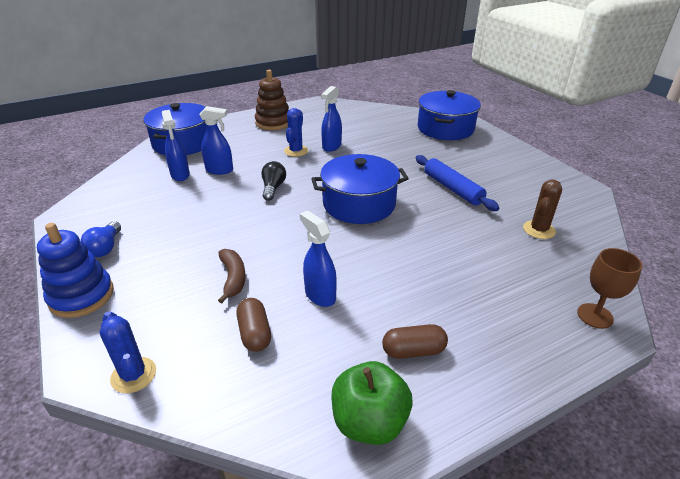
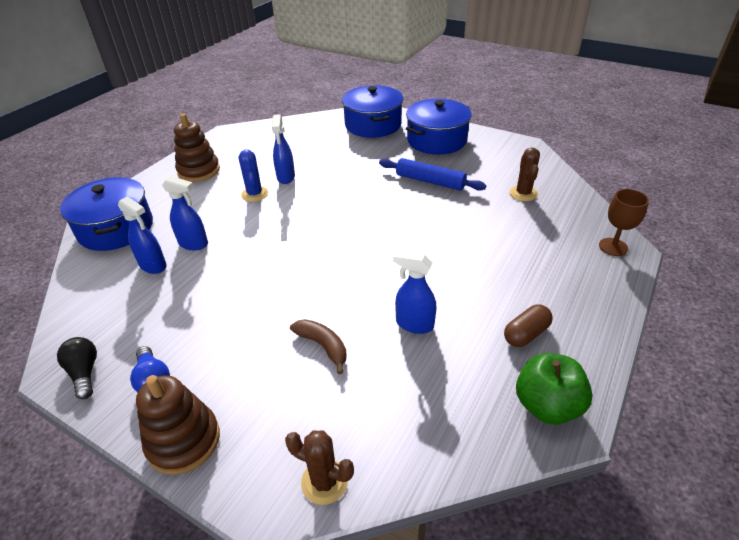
camera: 30 degrees left, 5 degrees up
blue stacking toy [37,223,114,318] -> brown stacking toy [136,375,220,475]
blue cactus [100,311,156,393] -> brown cactus [285,431,354,505]
blue spray bottle [199,106,233,175] -> blue spray bottle turned 45 degrees clockwise [162,176,208,250]
brown capsule [236,298,271,352] -> none
black light bulb [261,161,286,201] -> black light bulb moved to [57,337,97,399]
blue pot [311,154,409,224] -> blue pot moved to [406,99,472,155]

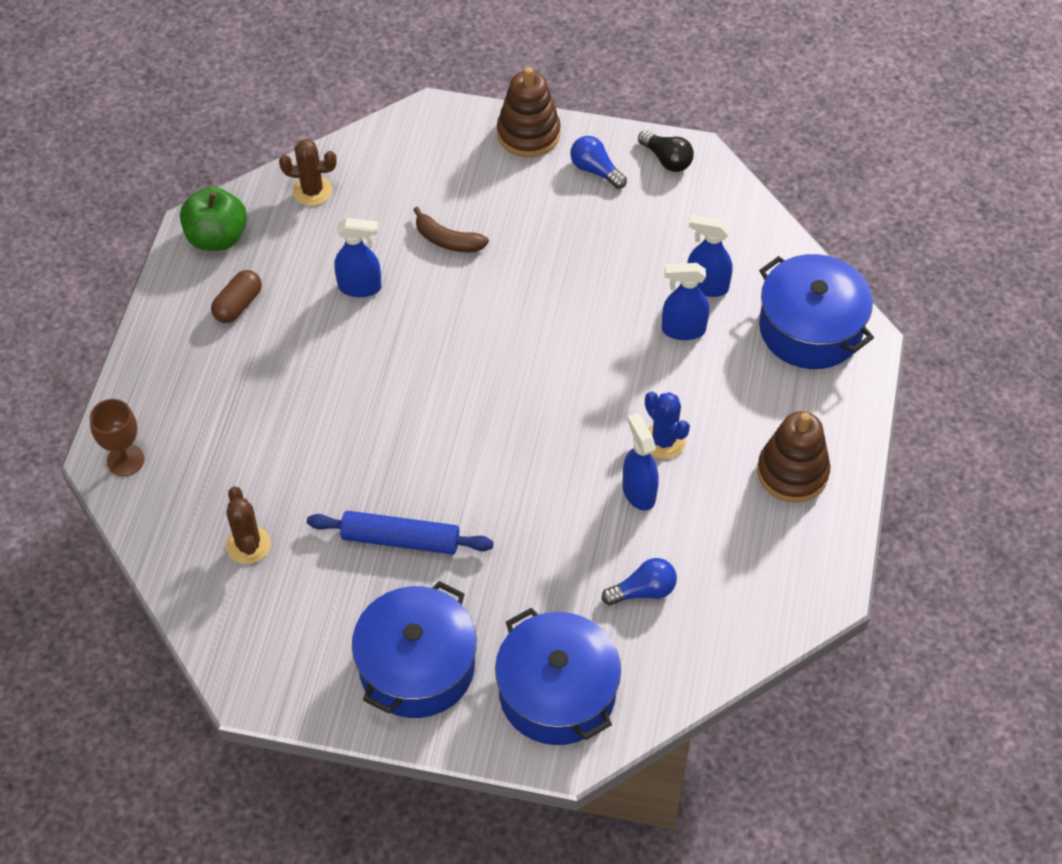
camera: 160 degrees right, 15 degrees up
brown cactus [285,431,354,505] -> brown cactus moved to [279,139,337,206]
none -> blue light bulb [602,558,677,606]

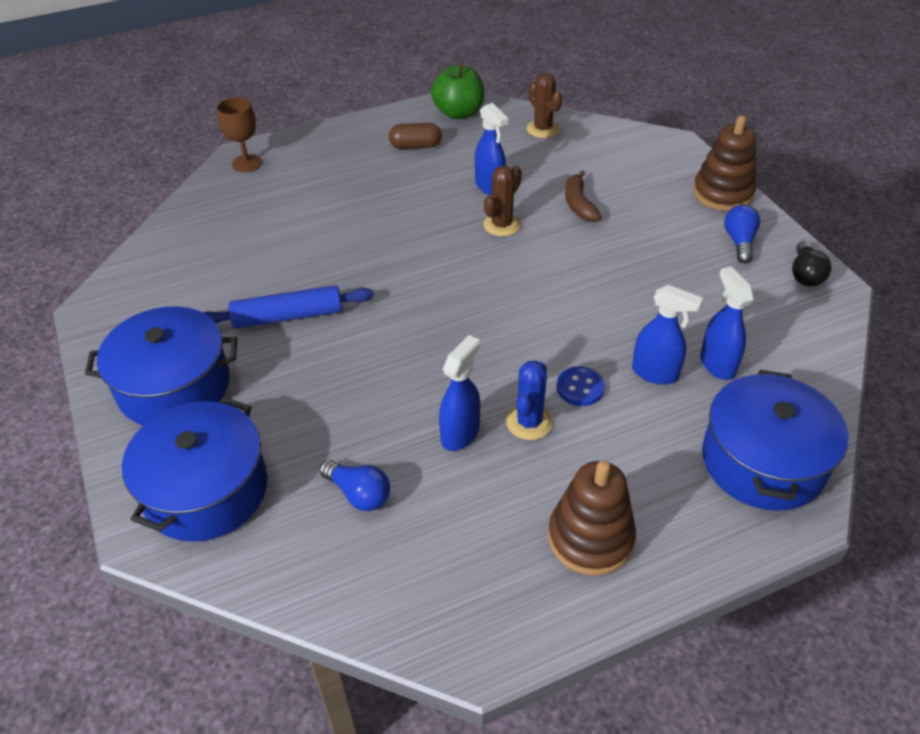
camera: 55 degrees right, 10 degrees down
brown cactus [226,487,271,564] -> brown cactus moved to [483,166,522,237]
blue rolling pin [307,511,494,555] -> blue rolling pin turned 75 degrees counterclockwise [203,285,374,329]
blue spray bottle [662,263,709,340] -> blue spray bottle turned 150 degrees clockwise [632,285,703,385]
none -> blue button [557,366,605,406]

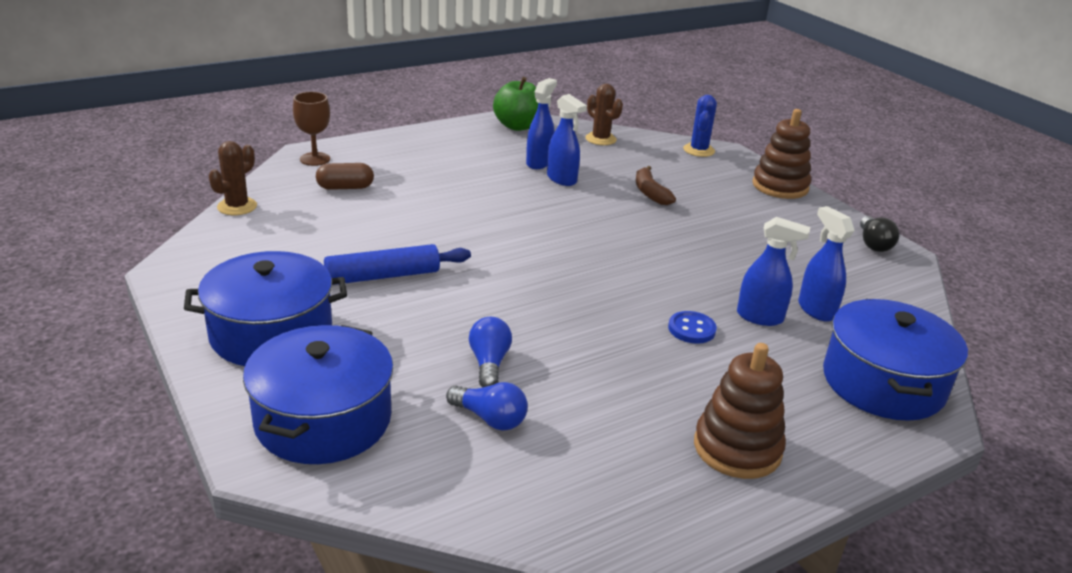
camera: 10 degrees left, 15 degrees down
brown capsule [389,123,442,149] -> brown capsule moved to [316,163,374,190]
blue spray bottle [439,335,480,451] -> blue spray bottle moved to [526,78,557,169]
brown cactus [483,166,522,237] -> brown cactus moved to [209,141,257,215]
blue cactus [506,361,553,440] -> blue cactus moved to [683,95,717,157]
blue light bulb [724,205,760,263] -> blue light bulb moved to [469,317,512,387]

